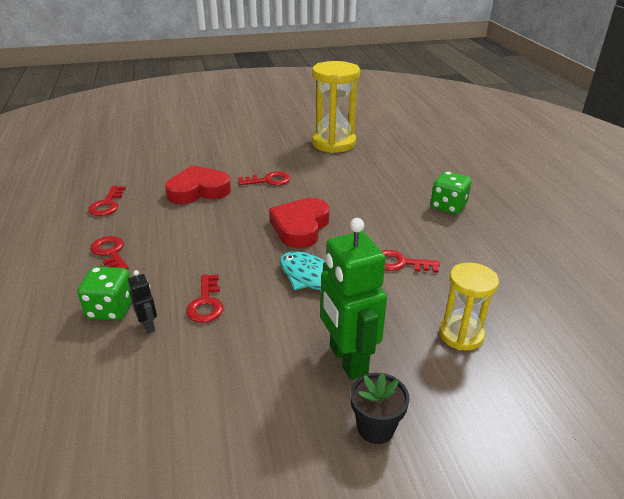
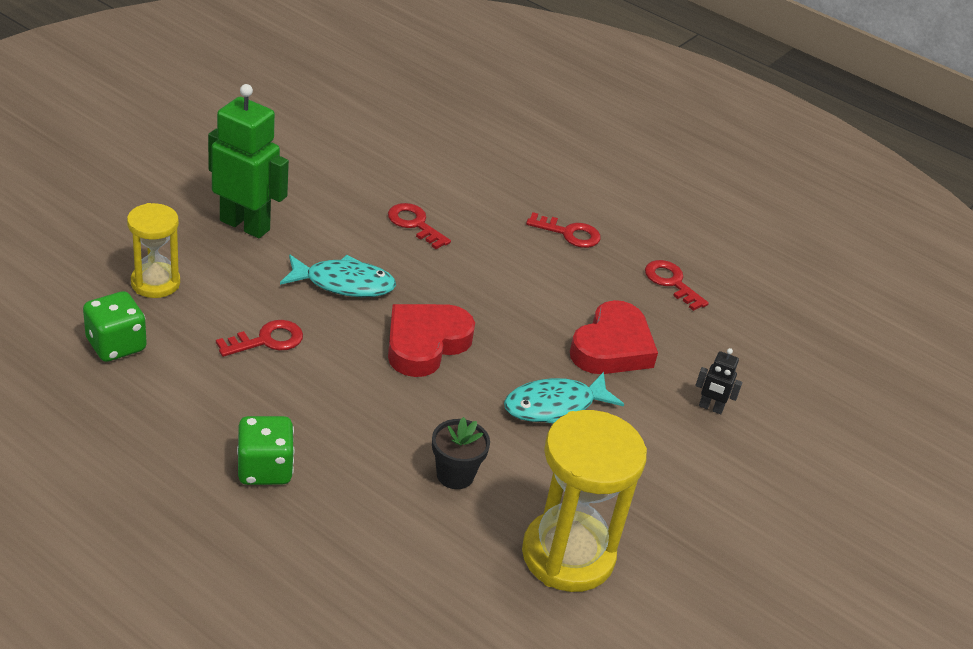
camera: 135 degrees right, 5 degrees up
green dice [77,267,132,320] -> green dice moved to [83,291,147,362]
black robot [128,270,157,334] -> black robot moved to [696,348,742,414]
red key [238,171,290,186] -> turquoise fish [504,372,624,424]
red heart [269,198,330,248] -> red heart turned 120 degrees counterclockwise [388,304,475,377]
black flower pot [350,373,409,444] -> black flower pot moved to [432,417,490,489]

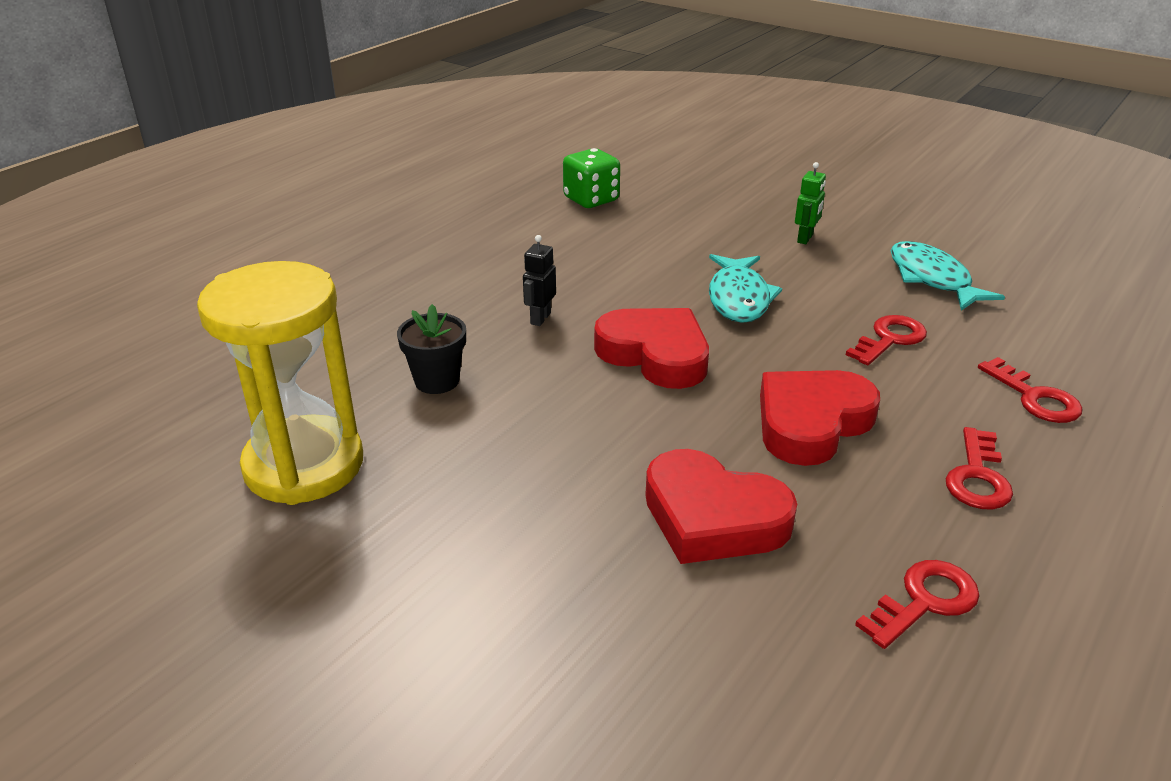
camera: 95 degrees right, 5 degrees down
yellow hourglass [127,203,180,298] -> none
green robot [208,84,289,238] -> green robot [795,162,826,244], size x0.45
red key [216,320,303,357] -> red key moved to [978,357,1082,423]
green dice [237,416,295,485] -> none
turquoise fish [504,372,624,424] -> turquoise fish moved to [891,241,1005,311]
black robot [696,348,742,414] -> black robot moved to [523,235,556,326]
none -> red heart [760,370,880,466]

